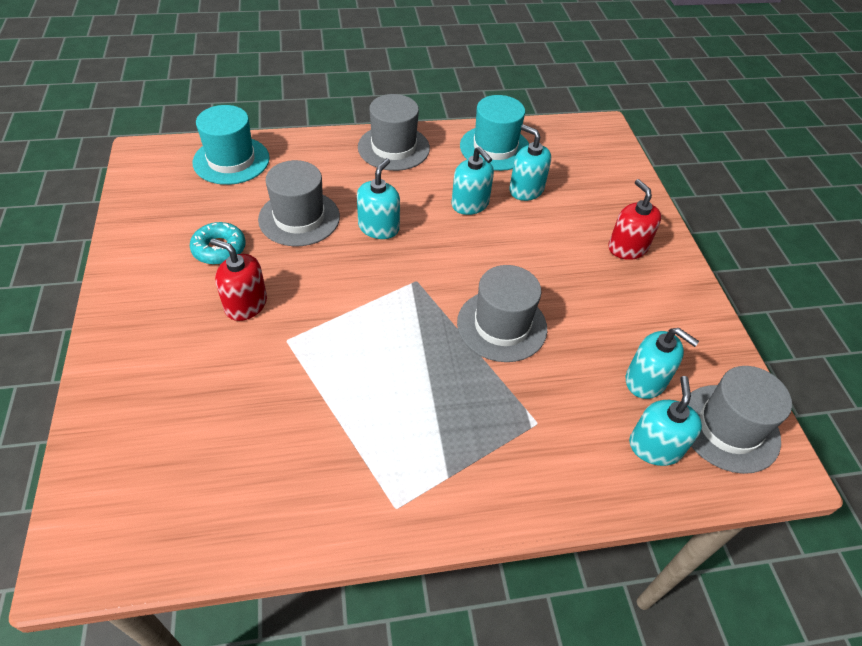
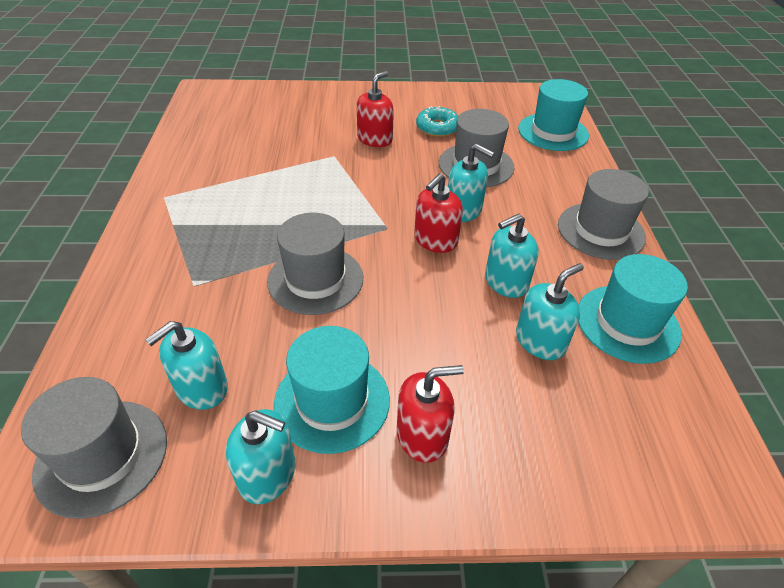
camera: 100 degrees right, 5 degrees down
turquoise soap dispenser [629,376,702,466] -> turquoise soap dispenser moved to [226,409,295,504]
none -> turquoise hat [274,326,390,454]
none -> red soap dispenser [414,173,463,253]

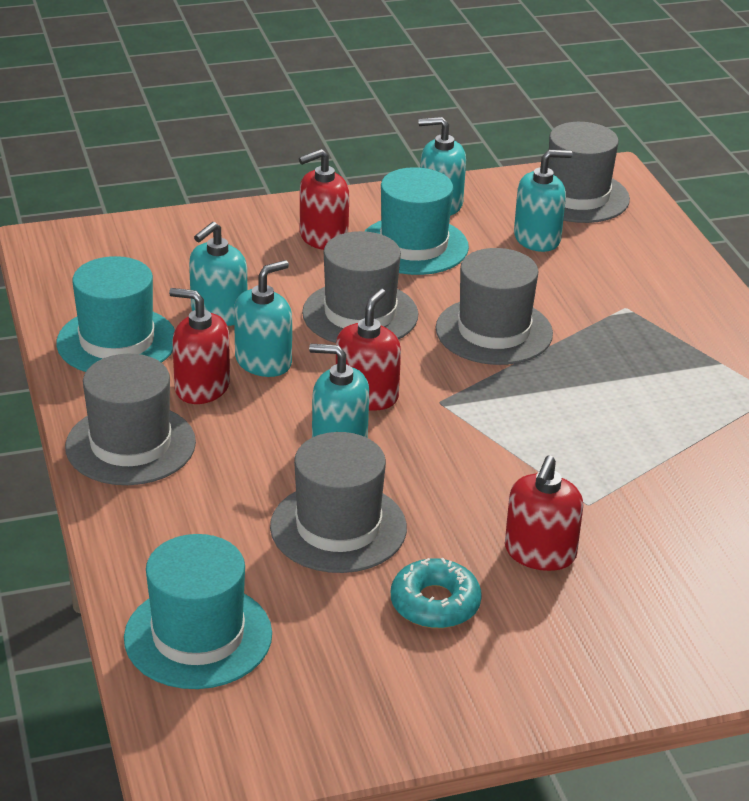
camera: 165 degrees right, 10 degrees down
turquoise soap dispenser [145,321,228,410] -> turquoise soap dispenser turned 45 degrees clockwise [514,150,573,252]
none -> red soap dispenser [169,288,230,404]
none -> grey hat [302,231,418,343]

